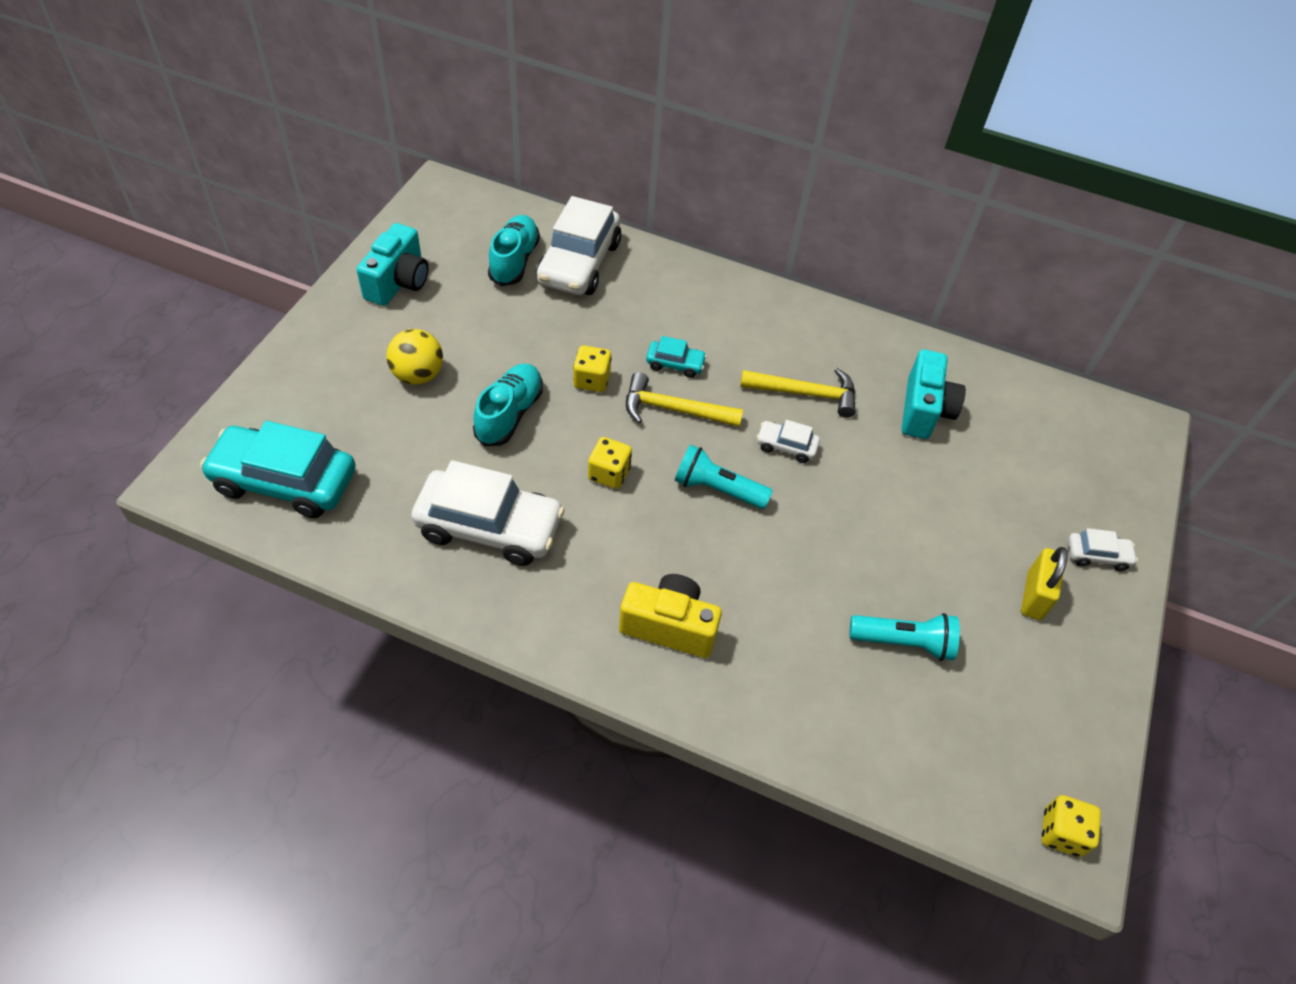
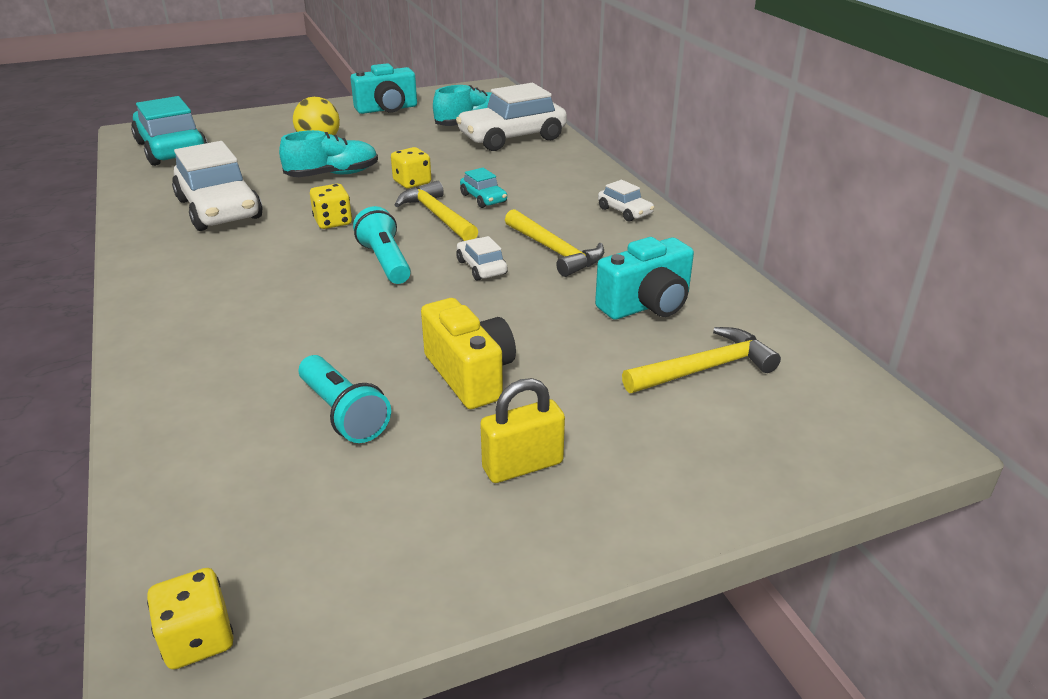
camera: 50 degrees right, 20 degrees down
yellow camera [619,574,722,658] -> yellow camera moved to [421,298,516,409]
white car [1068,528,1138,571] -> white car moved to [598,180,654,222]
none -> yellow hammer [622,327,781,393]

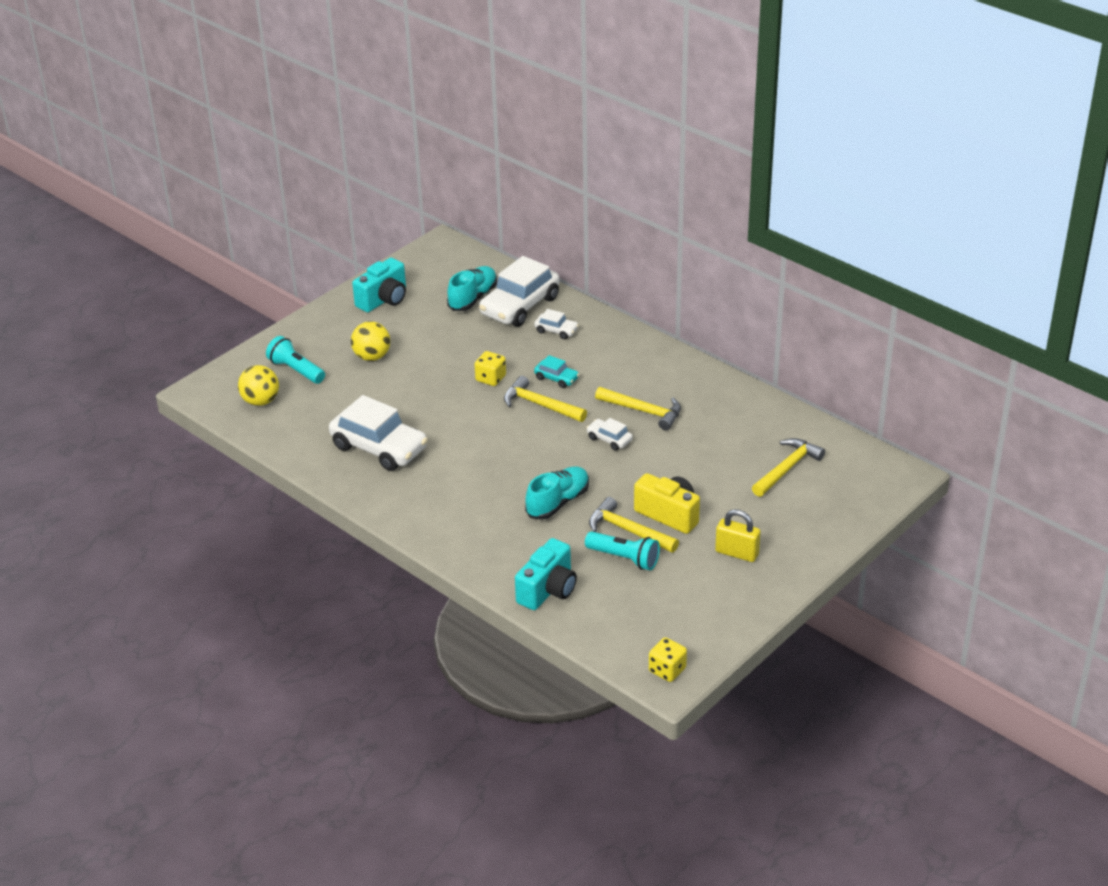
camera: 25 degrees left, 5 degrees up
turquoise car [131,96,208,166] -> yellow ball [238,365,279,406]
turquoise shoe [279,130,378,177] -> turquoise shoe moved to [525,466,589,520]
yellow dice [310,184,352,229] -> none
turquoise flashlight [353,206,411,284] -> turquoise flashlight moved to [266,336,325,384]
yellow padlock [480,378,565,483] -> yellow padlock turned 75 degrees clockwise [715,509,761,562]
turquoise camera [595,237,694,320] -> turquoise camera moved to [515,538,577,610]
white car [598,180,654,222] -> white car moved to [534,309,579,339]
none -> yellow hammer [589,497,679,553]

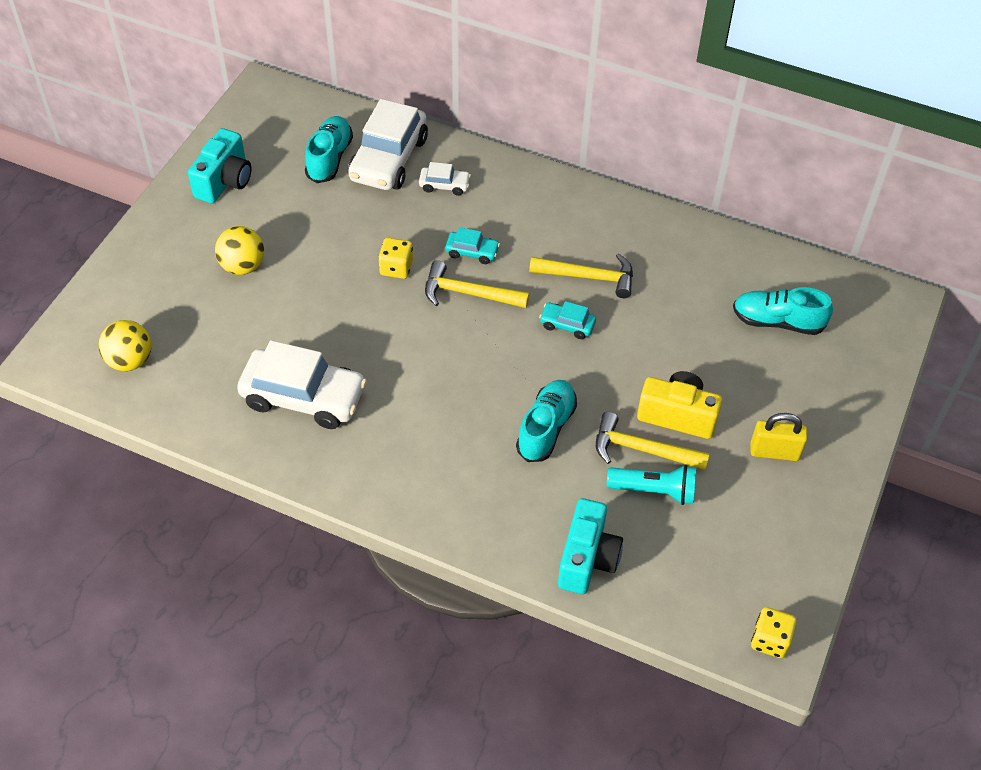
camera: 20 degrees left, 15 degrees up
turquoise flashlight [266,336,325,384] -> none
white car [586,418,633,451] -> turquoise car [539,301,596,339]
yellow hammer [752,438,825,497] -> turquoise shoe [733,287,833,335]

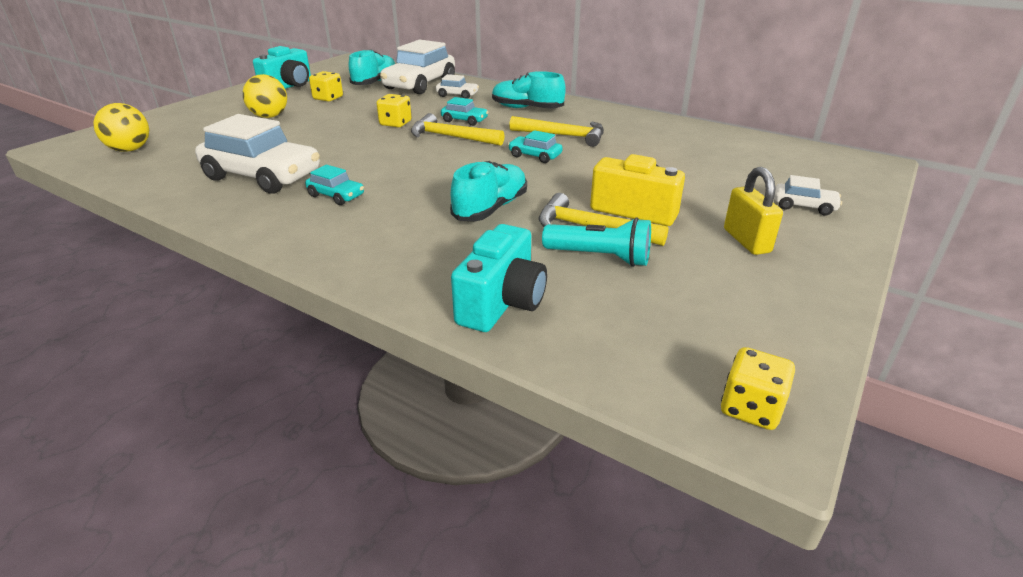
camera: 10 degrees right, 20 degrees down
turquoise shoe [733,287,833,335] -> turquoise shoe moved to [492,71,566,109]
yellow padlock [750,413,807,461] -> yellow padlock turned 60 degrees clockwise [724,167,783,255]
none -> turquoise car [305,165,364,205]
none -> yellow dice [309,71,343,102]
none -> white car [774,175,842,215]

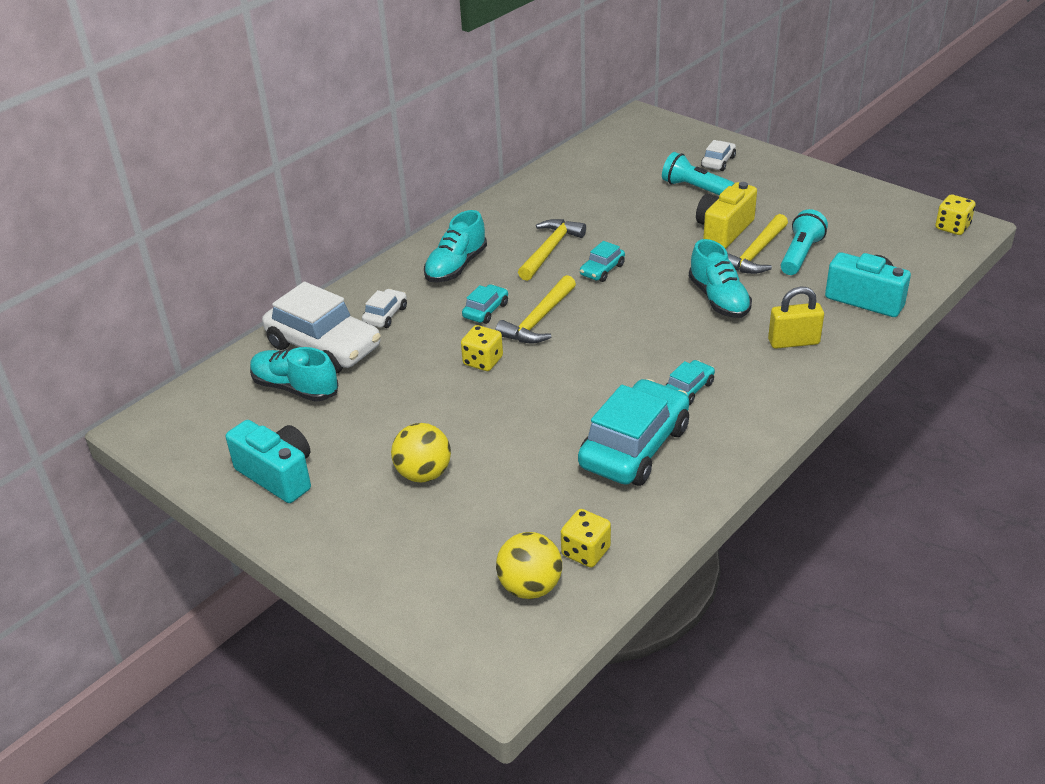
camera: 80 degrees left, 5 degrees up
white car [195,114,320,193] -> turquoise car [578,379,689,486]
yellow dice [309,71,343,102] -> yellow dice moved to [561,509,611,568]
turquoise shoe [450,161,527,221] -> turquoise shoe turned 150 degrees counterclockwise [689,239,752,318]
yellow padlock [724,167,783,255] -> yellow padlock moved to [768,287,824,349]
none -> turquoise flashlight [662,152,735,195]

